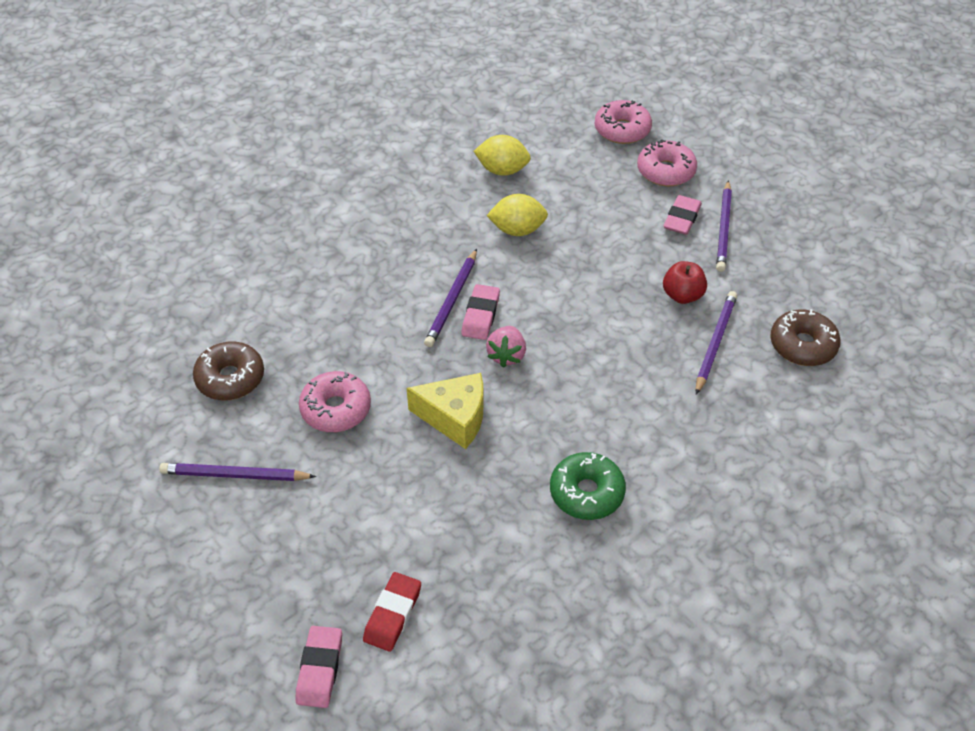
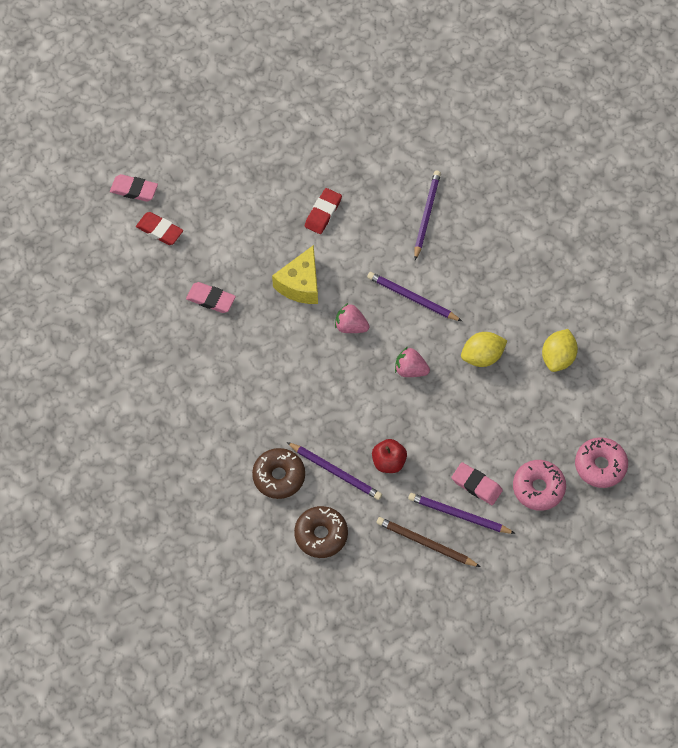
camera: 100 degrees right, 15 degrees up
purple pencil [159,463,316,481] -> purple pencil moved to [414,170,441,260]
brown donut [193,341,264,400] -> brown donut moved to [252,448,305,499]
pink donut [299,371,371,432] -> red eraser [305,188,342,234]
pink eraser [462,284,500,340] -> pink eraser moved to [186,282,236,313]
yellow lemon [487,194,548,236] -> yellow lemon turned 60 degrees clockwise [461,332,507,367]
green donut [550,452,626,520] -> none
none -> brown pencil [377,517,480,567]
none -> pink strawberry [395,347,430,377]

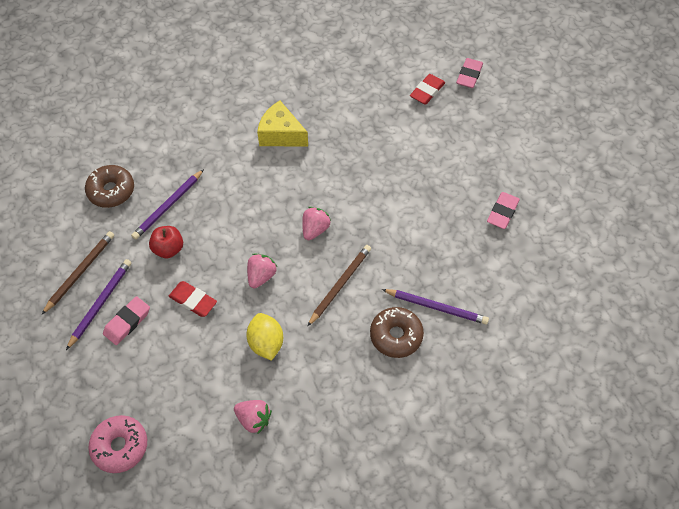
camera: 95 degrees right, 5 degrees down
pink eraser [186,282,236,313] -> pink eraser moved to [487,192,520,229]
brown donut [252,448,305,499] -> brown donut moved to [370,307,424,358]
yellow cheese [272,245,318,304] -> yellow cheese moved to [257,101,308,146]
red eraser [305,188,342,234] -> red eraser moved to [169,281,217,317]
purple pencil [367,272,462,321] -> brown pencil [307,245,371,327]
pink donut [513,460,566,511] -> none
yellow lemon [542,329,578,372] -> pink strawberry [234,400,272,434]

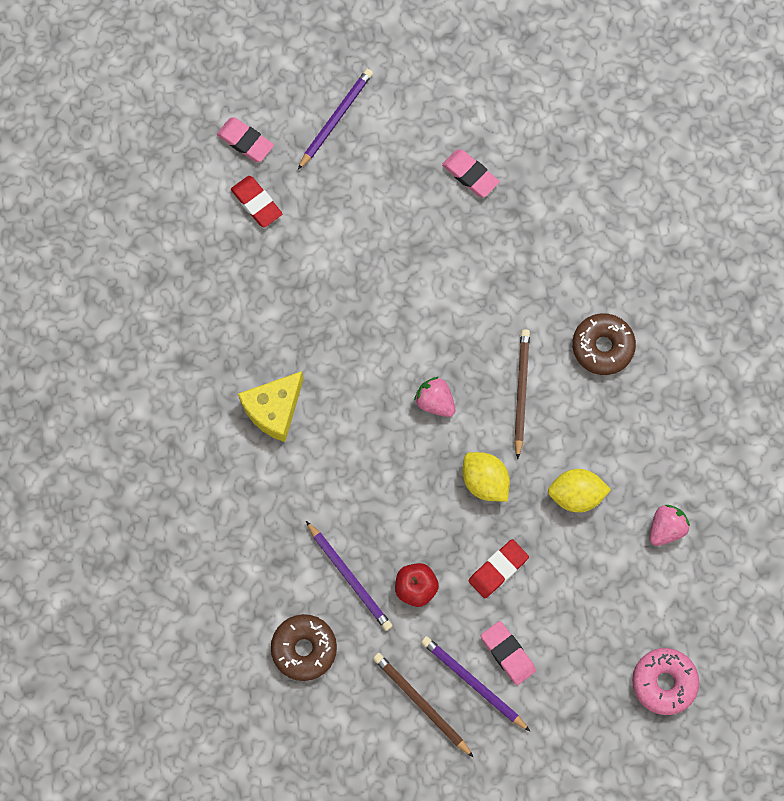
camera: 75 degrees left, 15 degrees up
pink strawberry [247,253,277,288] -> yellow lemon [463,452,510,502]
brown pencil [307,245,371,327] -> brown pencil turned 45 degrees clockwise [514,329,530,459]
purple pencil [382,289,489,324] -> purple pencil moved to [298,69,373,170]

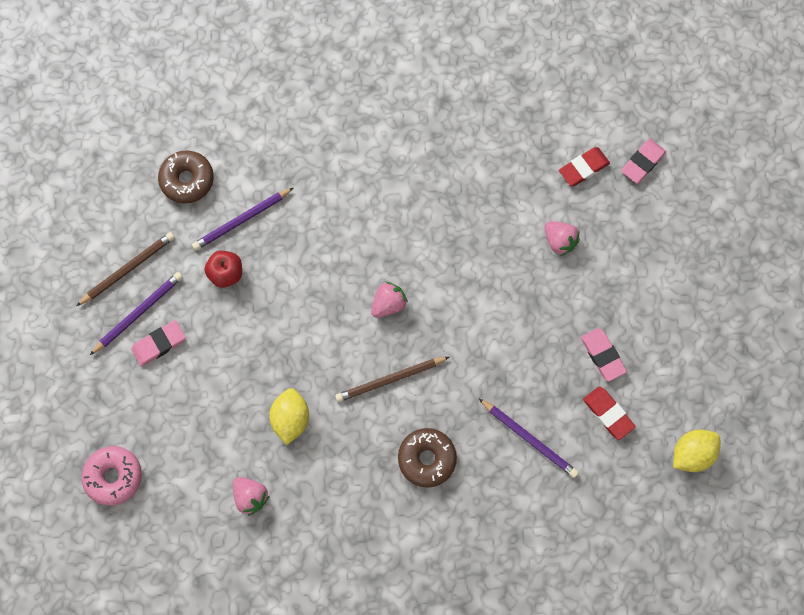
camera: 95 degrees right, 0 degrees up
yellow cheese [238,371,304,442] -> none
purple pencil [298,69,373,170] -> purple pencil moved to [478,398,579,478]
pink eraser [442,149,500,198] -> pink eraser turned 75 degrees counterclockwise [581,328,627,381]
yellow lemon [463,452,510,502] -> yellow lemon moved to [673,429,720,472]
red eraser [468,539,529,598] -> red eraser moved to [583,386,635,440]
brown pencil [514,329,530,459] -> brown pencil turned 150 degrees clockwise [335,357,449,402]
none -> pink strawberry [544,221,580,256]

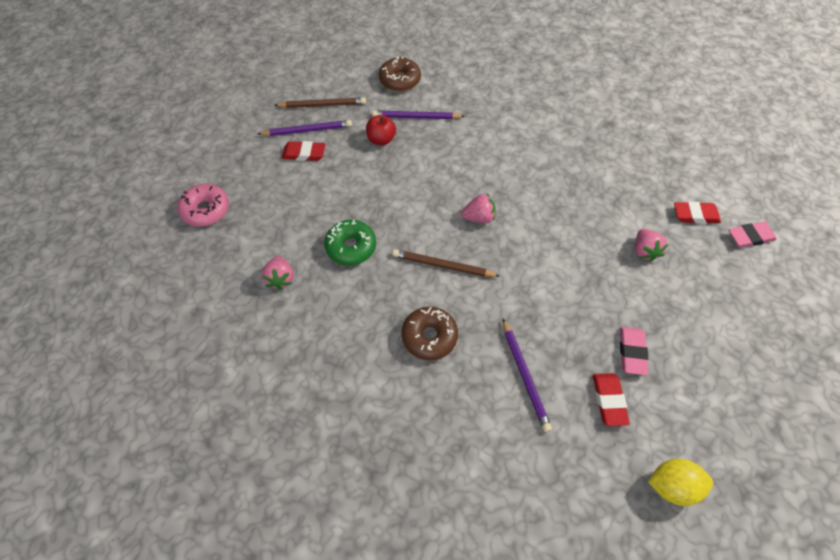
camera: 35 degrees right, 15 degrees down
pink eraser [131,320,186,367] -> red eraser [282,141,326,161]
yellow lemon [269,388,309,445] -> green donut [324,220,376,266]

